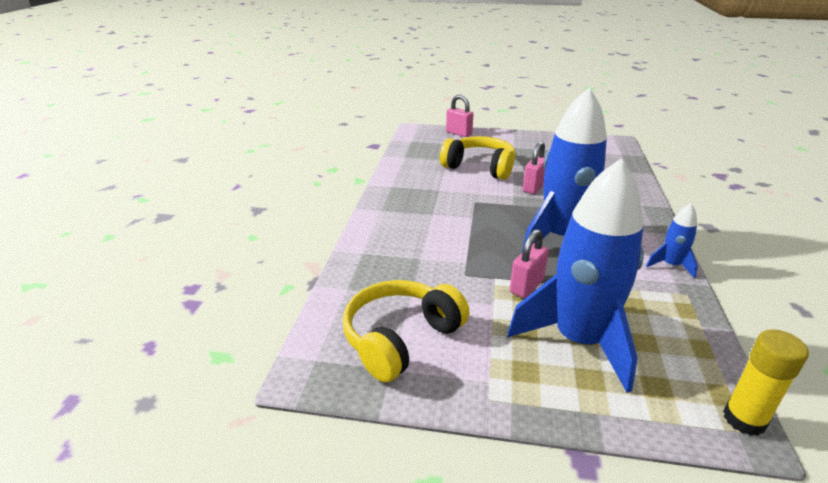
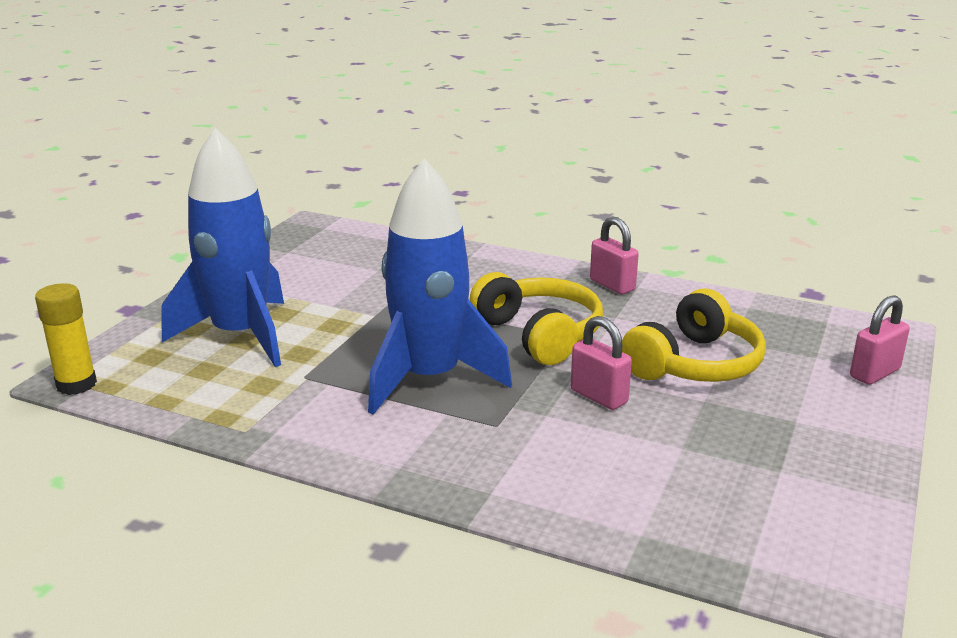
camera: 105 degrees right, 5 degrees down
yellow headphones [343,280,469,382] -> yellow headphones moved to [470,272,603,365]
pink padlock [510,229,549,298] -> pink padlock moved to [590,216,639,295]
blue rocket [646,203,698,278] -> none

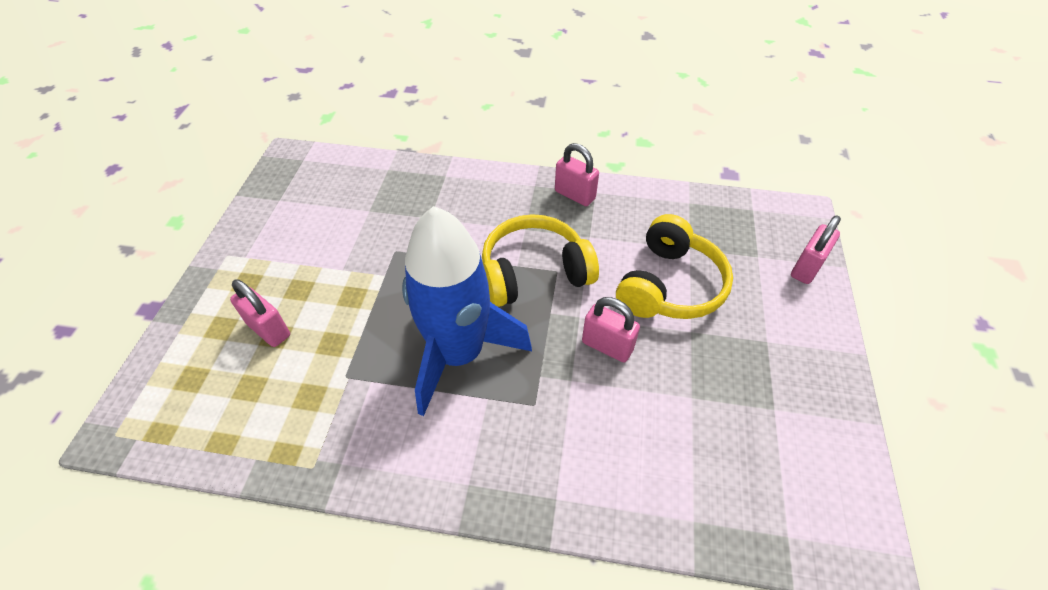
camera: 15 degrees left, 25 degrees up
yellow glue stick [35,283,97,395] -> none
blue rocket [161,128,284,367] -> pink padlock [230,279,290,347]
yellow headphones [470,272,603,365] -> yellow headphones turned 60 degrees counterclockwise [482,214,599,307]

